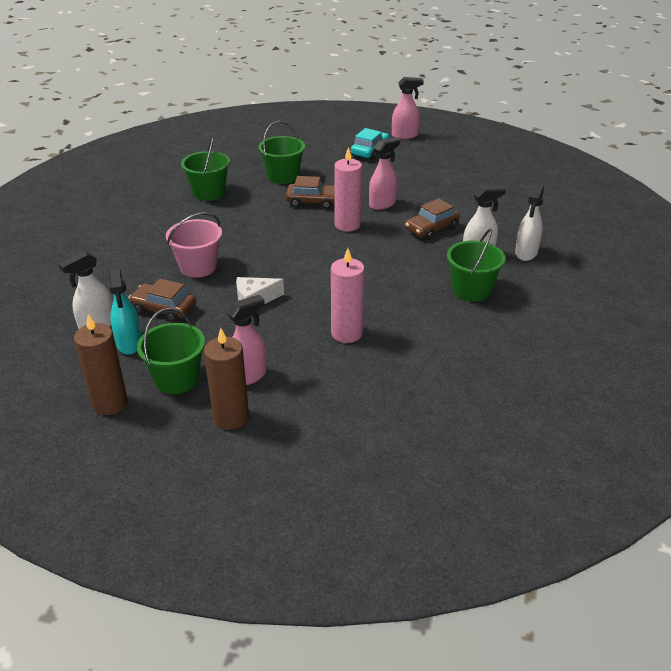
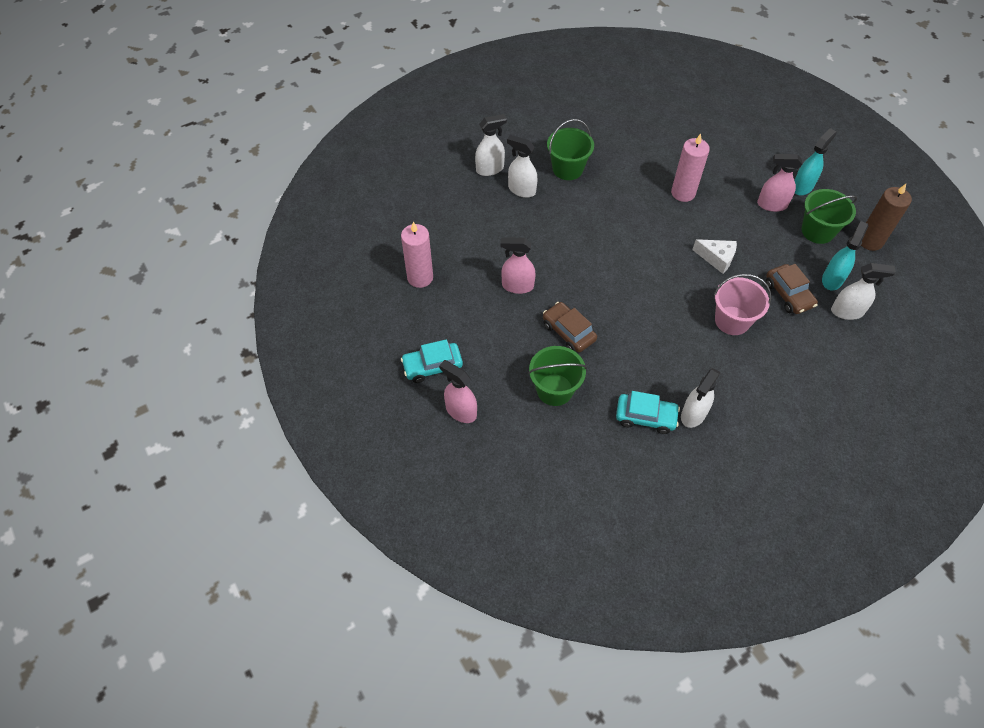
camera: 135 degrees left, 20 degrees up
green bucket [181,137,230,201] -> turquoise car [616,391,680,434]
brown candle [204,328,249,430] -> turquoise spray bottle [794,128,836,195]
pink candle [334,147,362,231] -> pink candle moved to [401,222,433,288]
pink spray bottle [392,77,424,139] -> pink spray bottle moved to [439,360,477,423]
brown car [405,198,460,240] -> none
none -> white spray bottle [681,368,721,428]

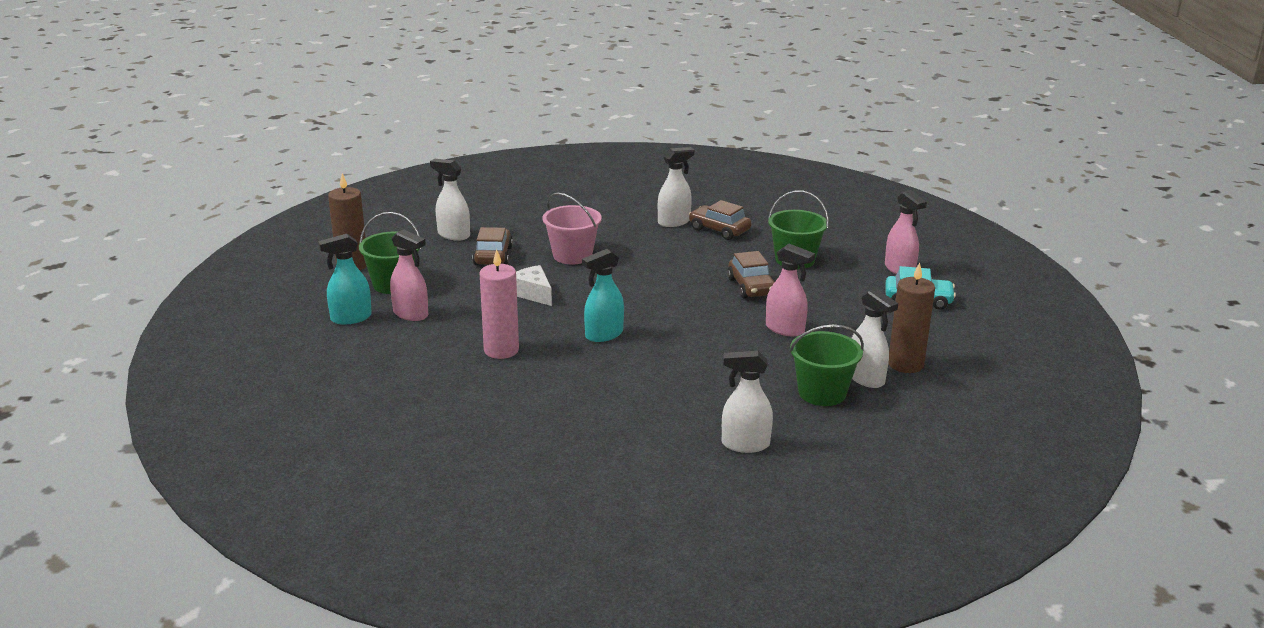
camera: 155 degrees left, 30 degrees down
pink candle [401,222,433,288] -> brown candle [889,262,935,373]
white spray bottle [507,135,537,198] -> white spray bottle moved to [852,288,898,388]
green bucket [547,119,594,180] -> green bucket moved to [789,325,864,406]
turquoise car [616,391,680,434] -> brown car [689,200,752,240]
turquoise spray bottle [822,221,868,290] -> turquoise spray bottle moved to [582,249,624,342]

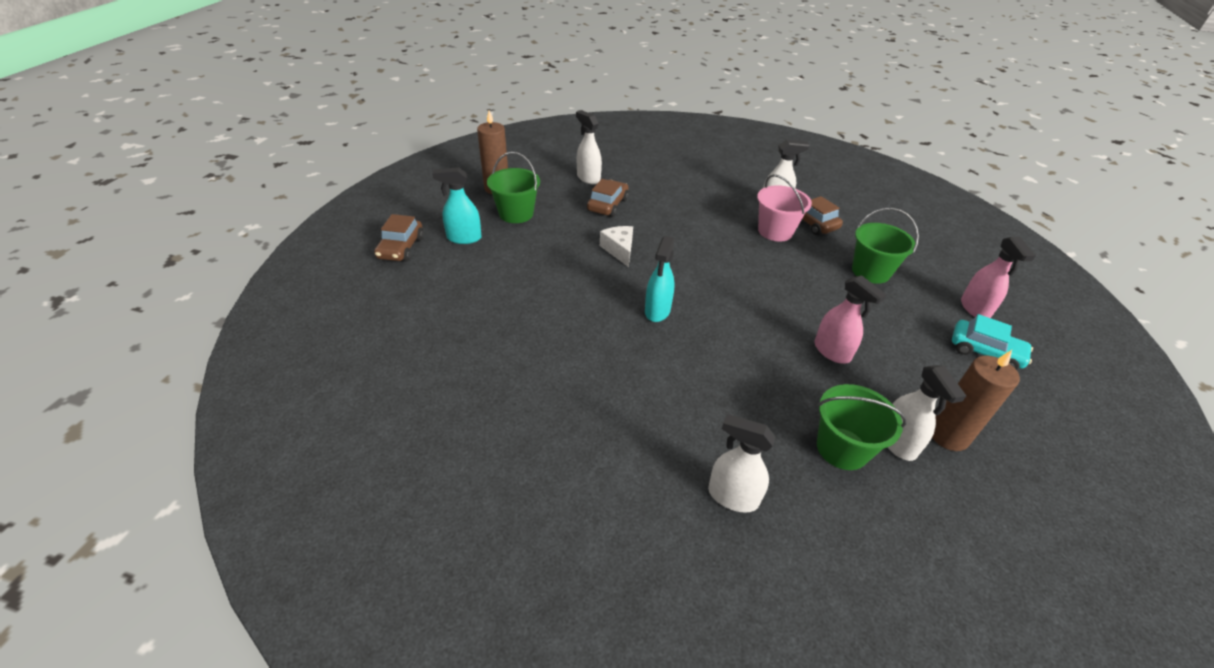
camera: 20 degrees right, 15 degrees up
pink spray bottle [390,229,428,321] -> none
pink candle [480,249,519,359] -> none
pink bucket [542,193,602,264] -> pink bucket moved to [757,174,812,242]
turquoise spray bottle [582,249,624,342] -> turquoise spray bottle turned 60 degrees counterclockwise [645,236,675,322]
brown car [727,251,775,299] -> brown car moved to [374,214,424,261]

